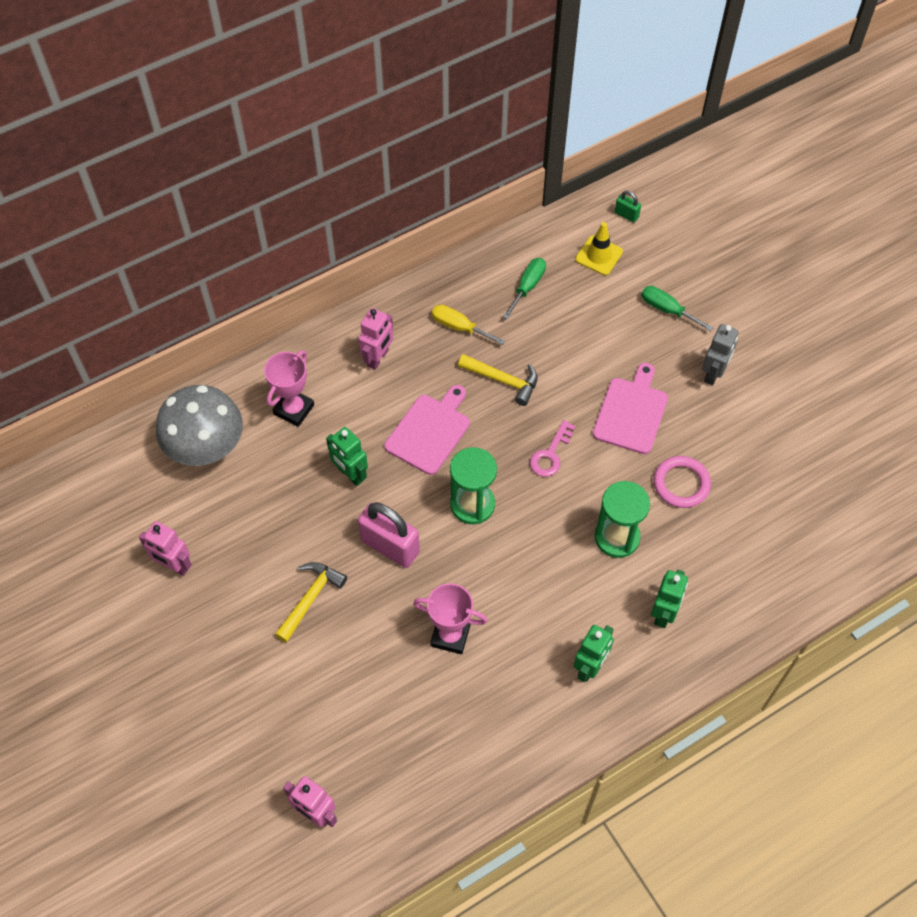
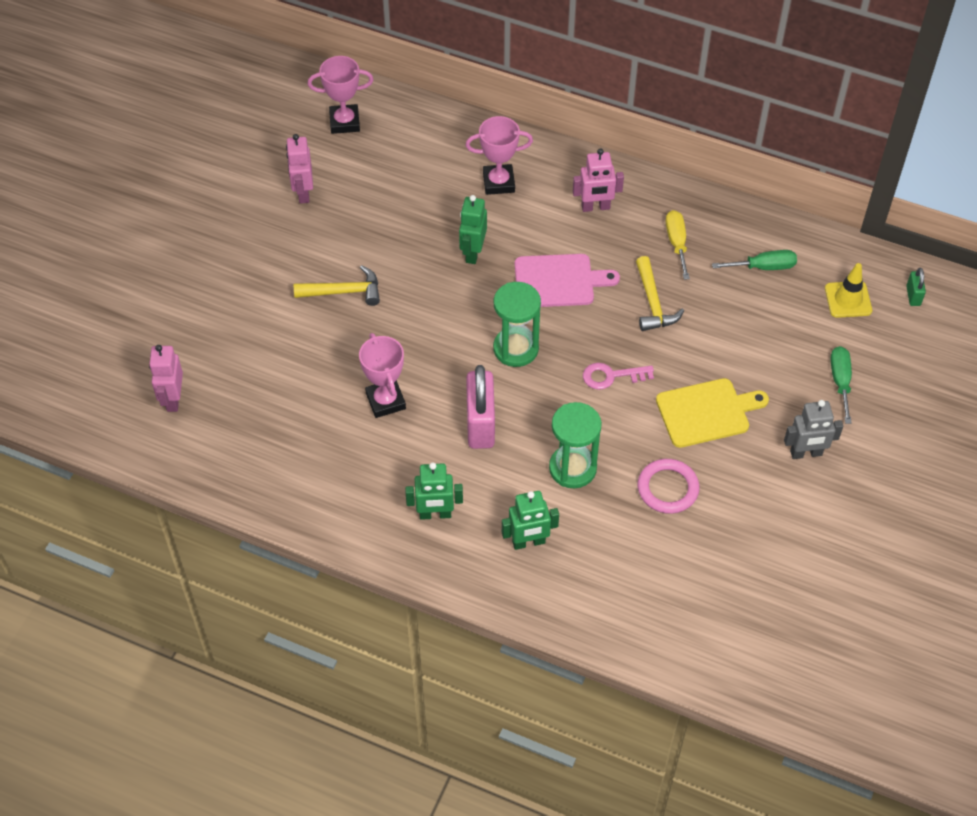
camera: 55 degrees right, 5 degrees down
grey mushroom [156,385,243,466] -> none
pink padlock [358,502,420,568] -> pink padlock moved to [466,365,495,449]
pink cutting board [593,363,668,454] -> yellow cutting board [656,378,769,448]
none -> pink trophy [308,56,374,134]

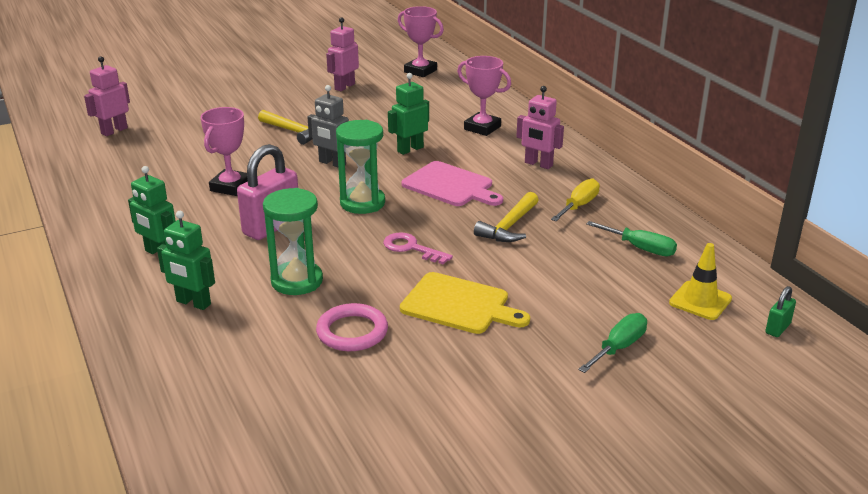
camera: 40 degrees right, 25 degrees down
grey robot [784,400,843,459] -> grey robot moved to [307,85,349,167]

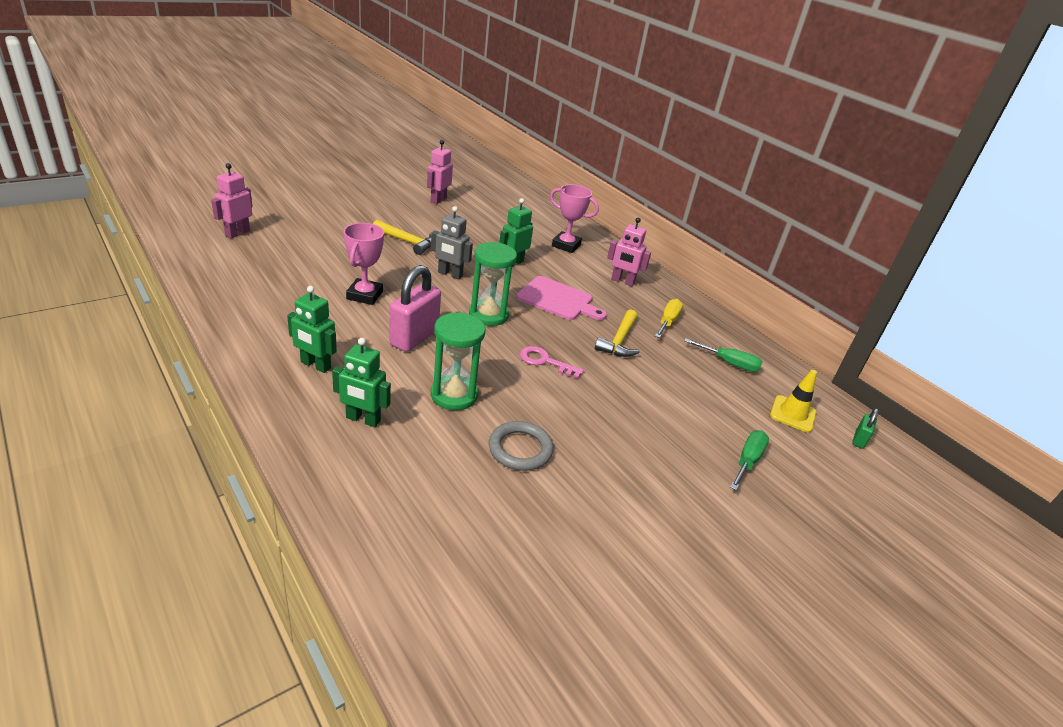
camera: 15 degrees left, 5 degrees up
pink ring [316,303,388,351] -> grey ring [489,421,554,471]
pink trophy [398,6,444,77] -> none
yellow cutting board [400,272,530,334] -> none

